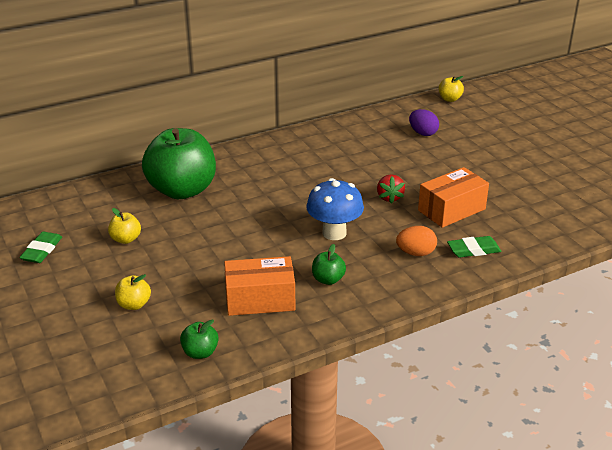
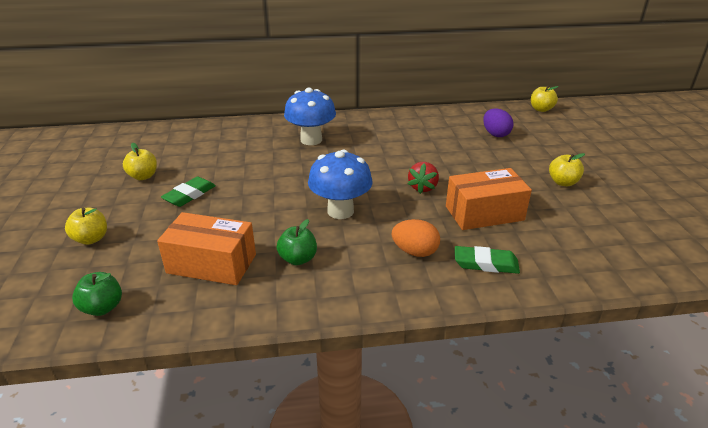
camera: 20 degrees right, 0 degrees up
green eraser [19,232,62,263] -> green eraser moved to [161,177,216,207]
green apple [142,128,216,199] -> none
none -> blue mushroom [284,88,336,145]
none -> yellow apple [549,153,585,186]

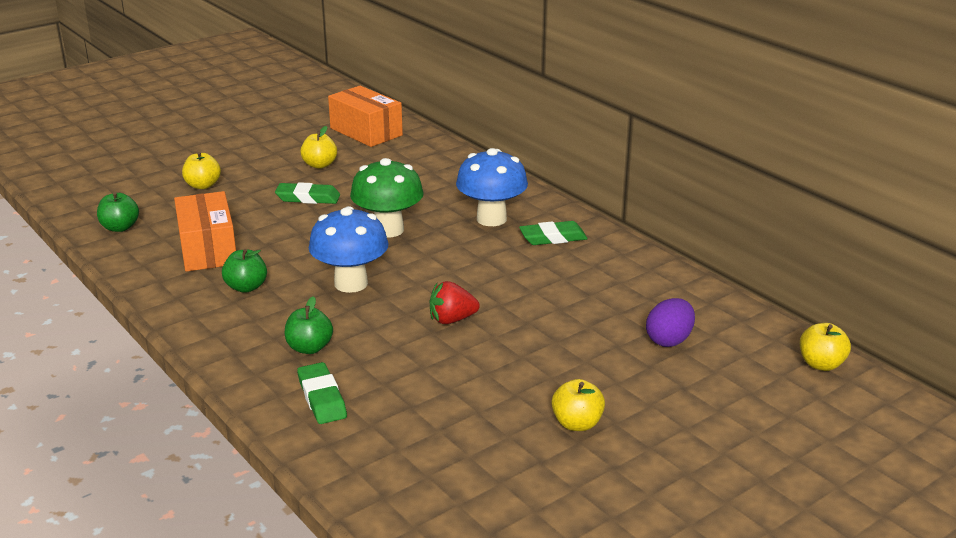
camera: 60 degrees right, 5 degrees down
orange egg [392,219,440,257] -> green apple [285,296,333,354]
orange box [446,168,532,230] -> orange box moved to [328,86,403,147]
none -> green mushroom [350,158,424,238]
none -> green eraser [519,221,587,245]

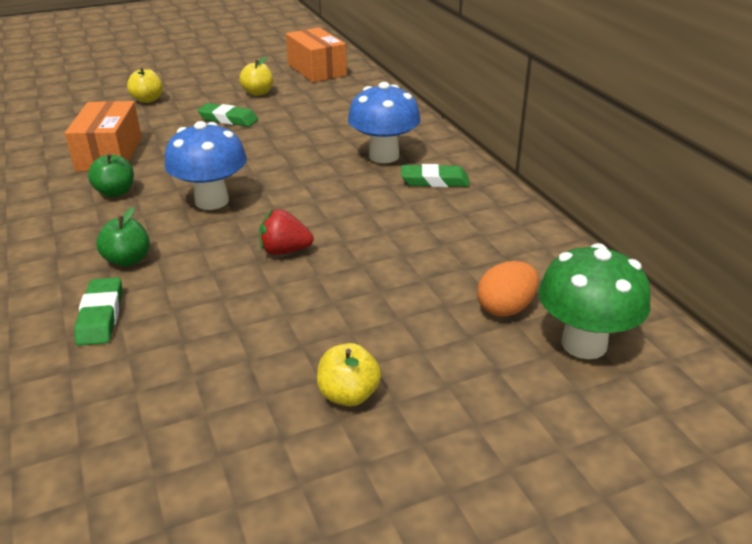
camera: 15 degrees right, 5 degrees up
green apple [97,192,139,232] -> none
green mushroom [350,158,424,238] -> green mushroom moved to [538,243,651,359]
purple egg [646,298,695,347] -> orange egg [477,261,539,317]
yellow apple [800,323,851,371] -> none

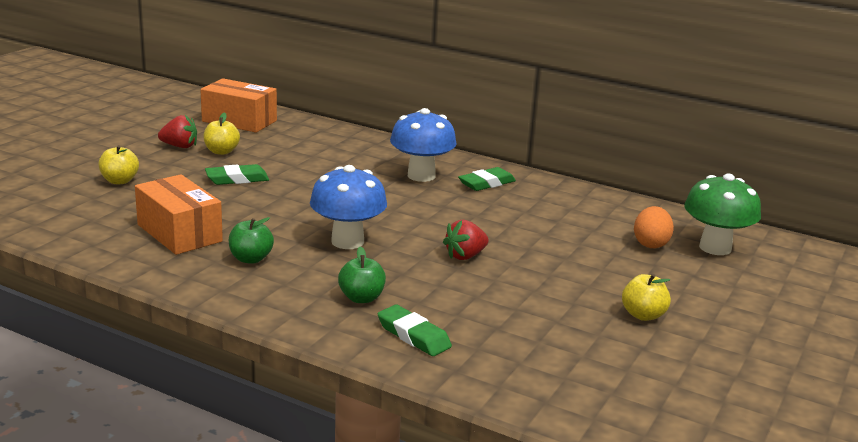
camera: 40 degrees left, 10 degrees down
none -> red strawberry [158,115,197,148]

